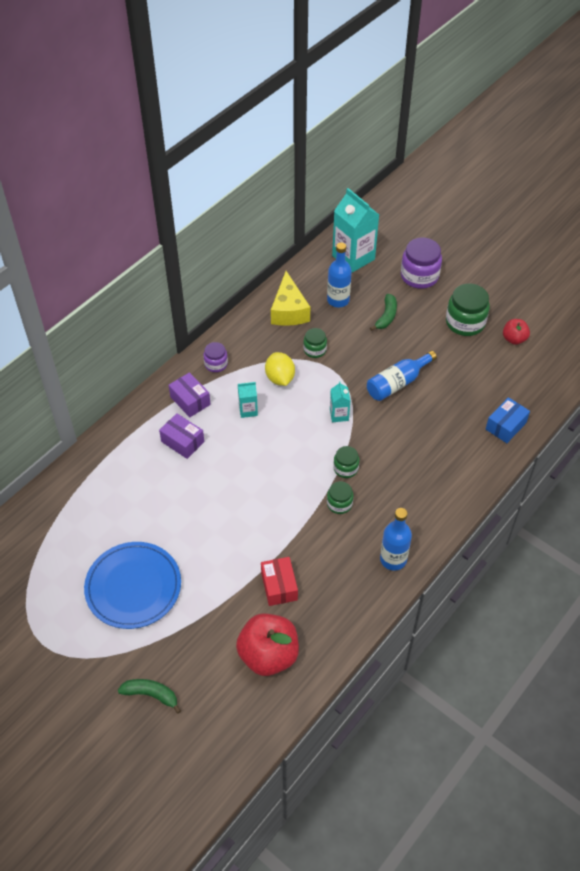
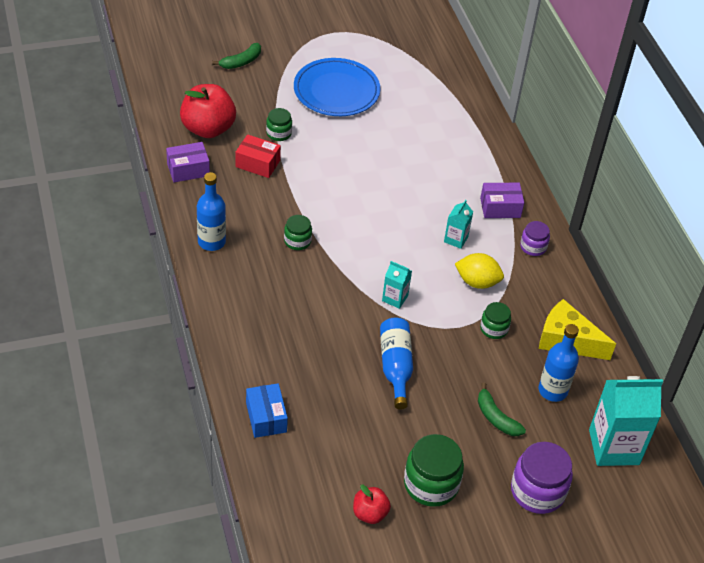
camera: 120 degrees right, 5 degrees down
purple box [159,413,204,459] -> purple box moved to [166,142,210,182]
green jar [333,446,359,478] -> green jar moved to [266,108,292,141]

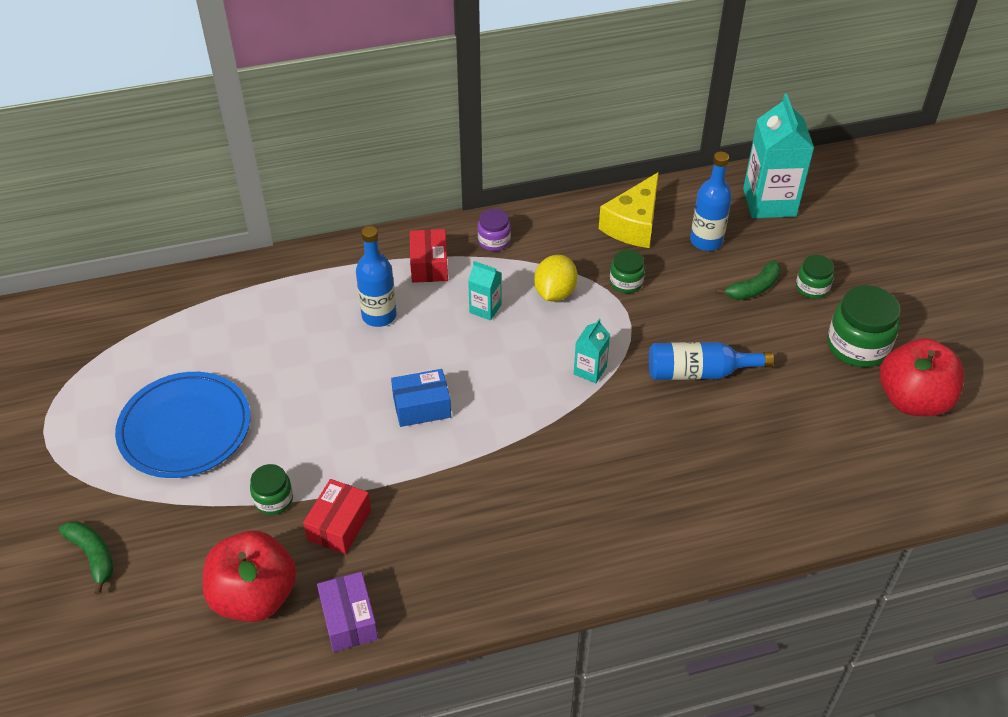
camera: 85 degrees left, 0 degrees up
blue bottle [197,172,226,251] -> blue bottle moved to [356,226,397,327]
blue box [246,383,288,438] -> blue box moved to [391,369,451,427]
green jar [284,215,312,250] -> green jar moved to [796,255,834,299]
red apple [353,485,391,524] -> red apple [880,338,964,416], size x1.87
purple box [480,183,524,218] -> red box [410,229,448,283]
purple jar [511,442,573,514] -> none

